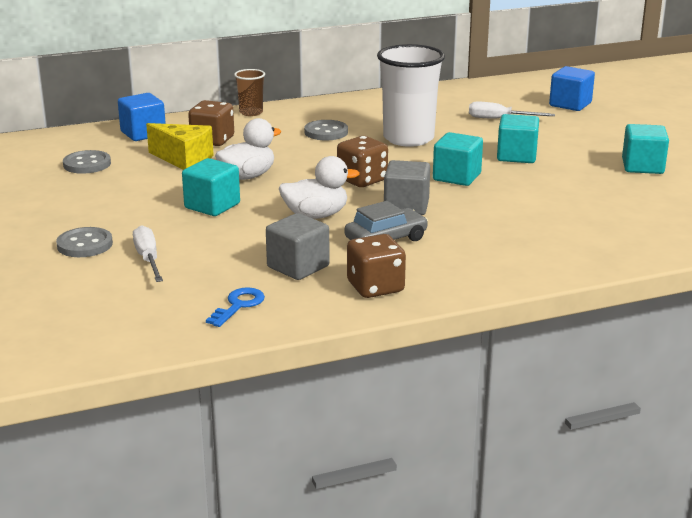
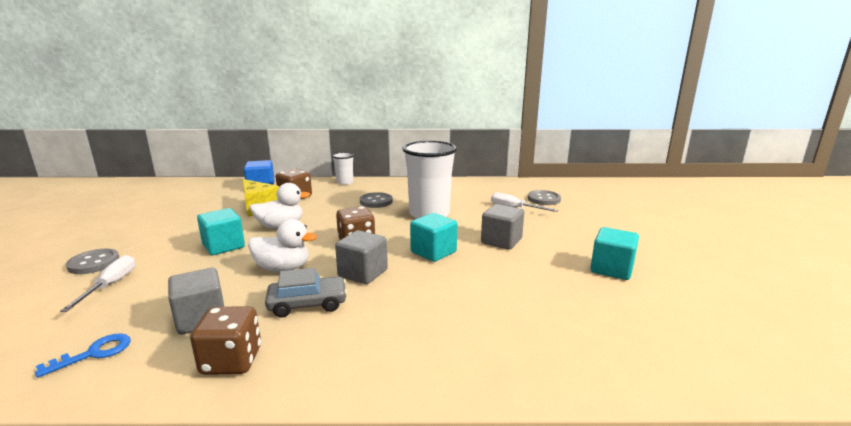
camera: 20 degrees right, 5 degrees down
grey button [63,150,111,174] -> grey button moved to [528,190,561,205]
brown cup [234,69,265,116] -> white cup [332,152,354,185]
turquoise cube [497,114,539,163] -> grey cube [481,204,524,250]
blue cube [549,66,595,111] -> none

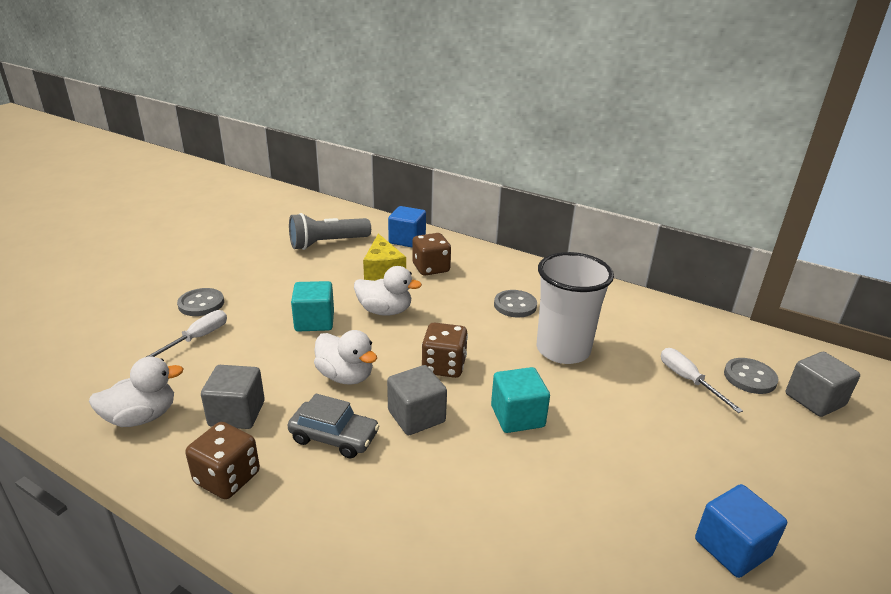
camera: 30 degrees right, 10 degrees up
blue key [35,333,131,378] -> white duck [89,356,184,427]
white cup [332,152,354,185] -> none
grey cube [481,204,524,250] -> grey cube moved to [786,352,860,417]
turquoise cube [590,227,639,280] -> blue cube [695,484,787,578]
none -> grey flashlight [289,213,371,250]

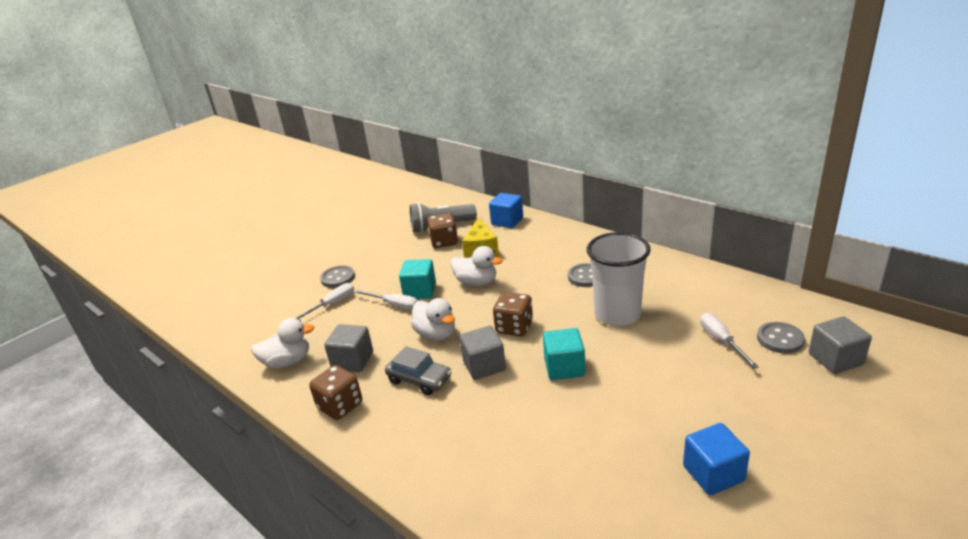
camera: 15 degrees right, 0 degrees up
brown dice [412,233,451,276] -> brown dice moved to [427,213,458,248]
none -> white screwdriver [355,290,417,310]

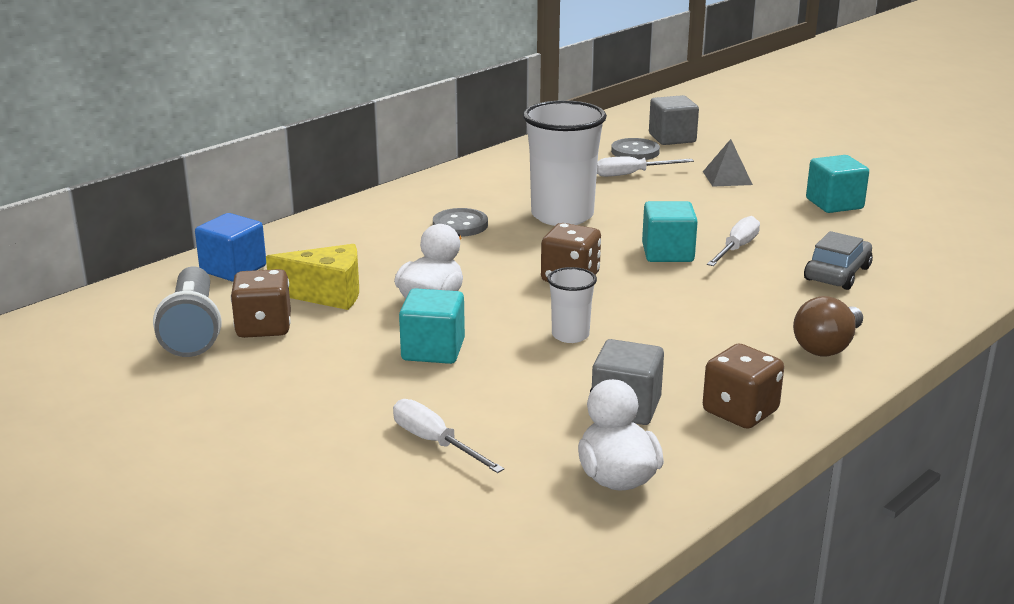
camera: 90 degrees left, 5 degrees down
grey button [320,265,355,288] -> none
white screwdriver [355,290,417,310] -> white screwdriver moved to [707,216,760,266]
grey car [385,346,452,395] -> grey car moved to [804,231,873,290]
white duck [411,298,455,341] -> white cup [547,267,597,343]
grey cube [460,326,506,380] -> none
blue cube [683,423,750,495] -> turquoise cube [806,155,869,213]
none -> grey pyramid [703,139,753,187]
none -> brown light bulb [793,296,863,356]

